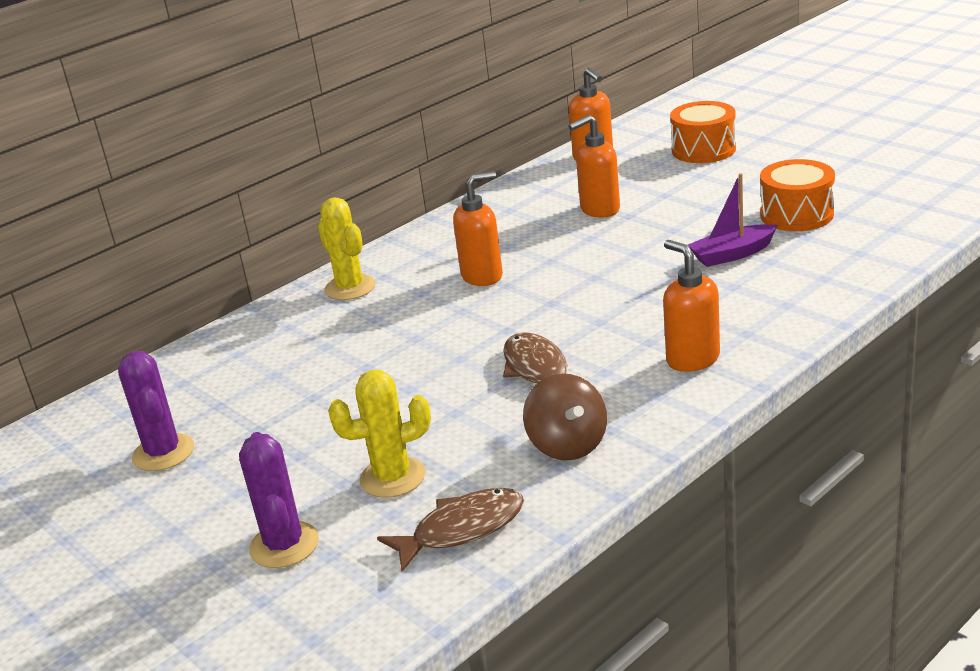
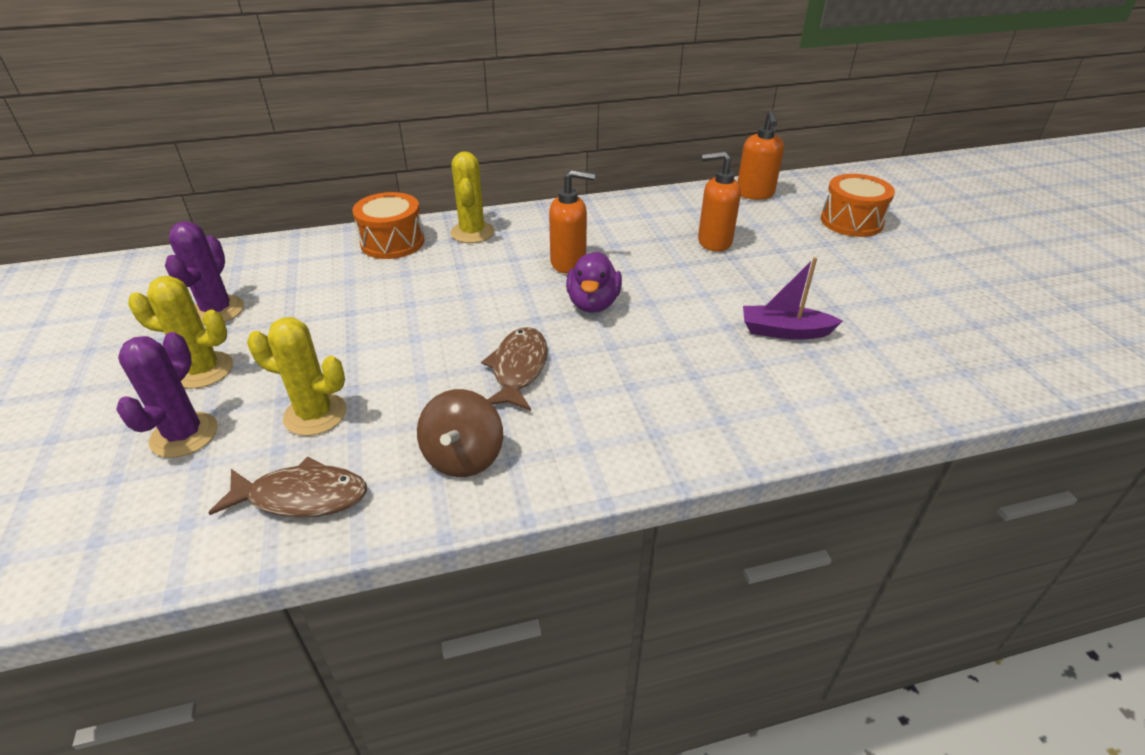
camera: 25 degrees right, 10 degrees up
orange soap dispenser [663,240,720,372] -> none
orange drum [760,159,835,231] -> orange drum moved to [352,192,425,259]
none -> yellow cactus [128,276,233,389]
none -> purple duck [566,251,622,313]

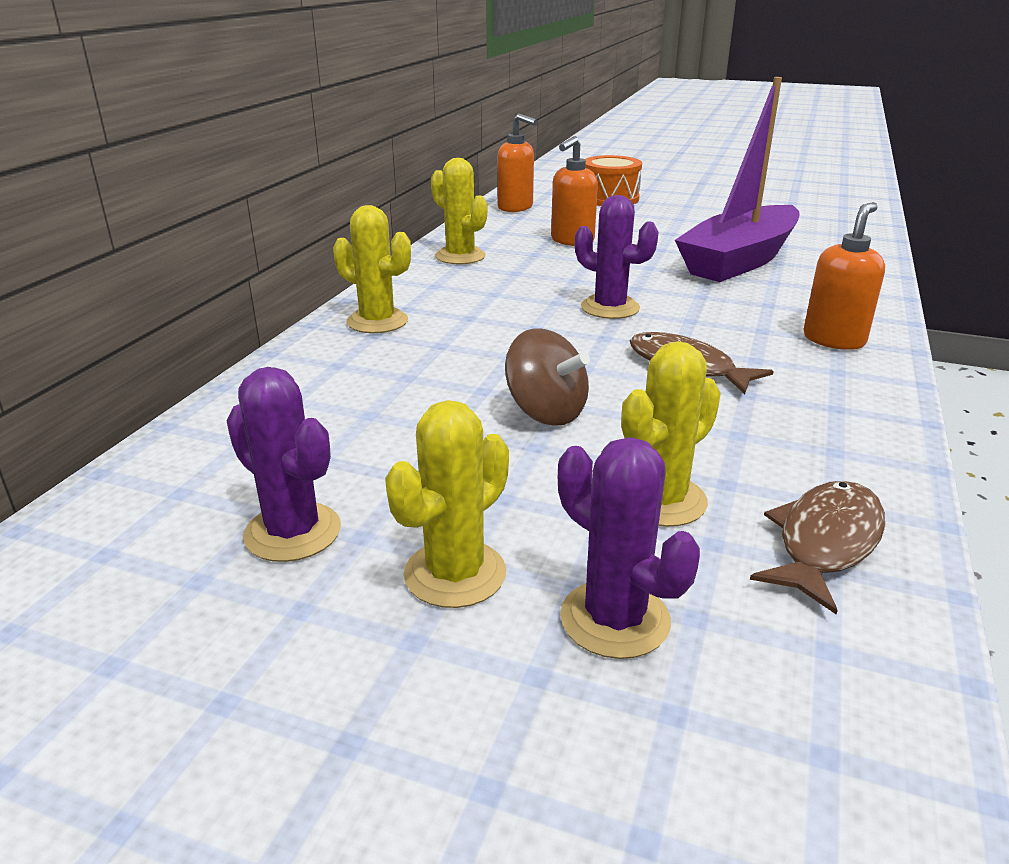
camera: 55 degrees left, 10 degrees down
orange drum [352,192,425,259] -> none
brown spinning top [417,389,503,477] -> brown spinning top moved to [505,328,590,426]
orange soap dispenser [549,170,595,274] -> orange soap dispenser moved to [804,202,885,350]
purple duck [566,251,622,313] -> purple cactus [575,195,659,319]
purple boat [743,257,843,340] -> purple boat [675,77,800,282], size x2.04
none -> yellow cactus [431,158,487,264]

